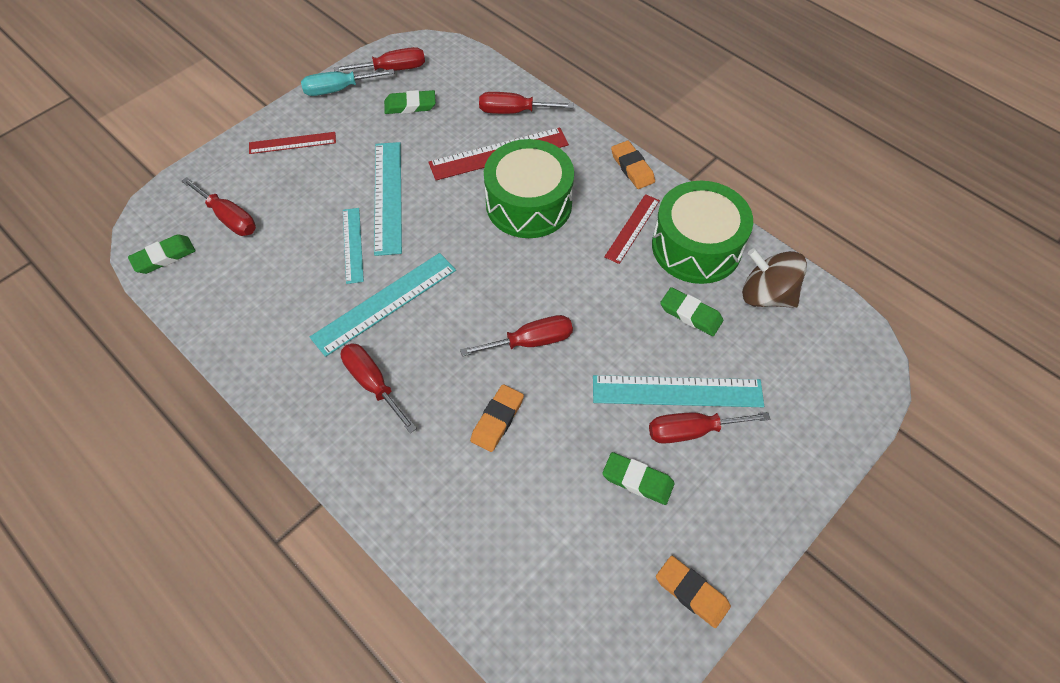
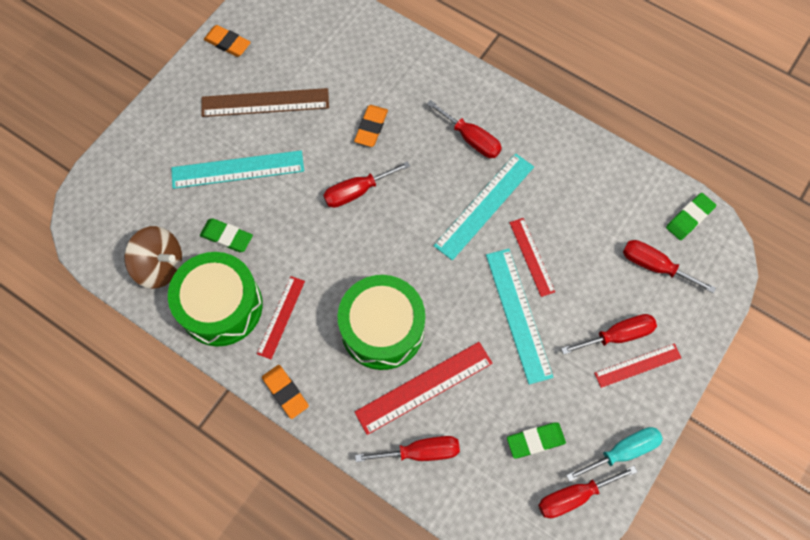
camera: 170 degrees right, 10 degrees up
turquoise ruler [343,208,364,284] -> red ruler [509,218,555,297]
green eraser [602,452,675,505] -> brown ruler [201,88,329,117]
red screwdriver [649,412,770,444] -> red screwdriver moved to [561,314,657,355]

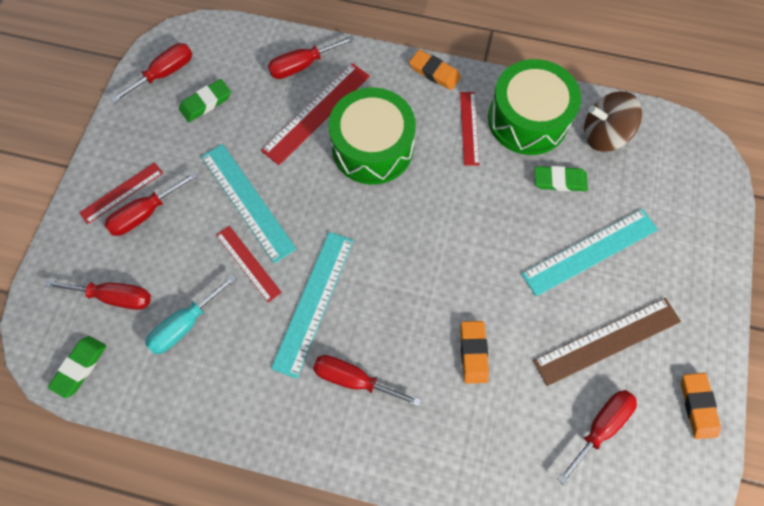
camera: 160 degrees right, 0 degrees up
orange eraser [204,25,251,57] -> orange eraser turned 75 degrees clockwise [681,373,721,439]
red screwdriver [323,161,410,208] -> red screwdriver moved to [557,390,637,485]
turquoise screwdriver [566,427,663,482] -> turquoise screwdriver moved to [145,274,237,354]

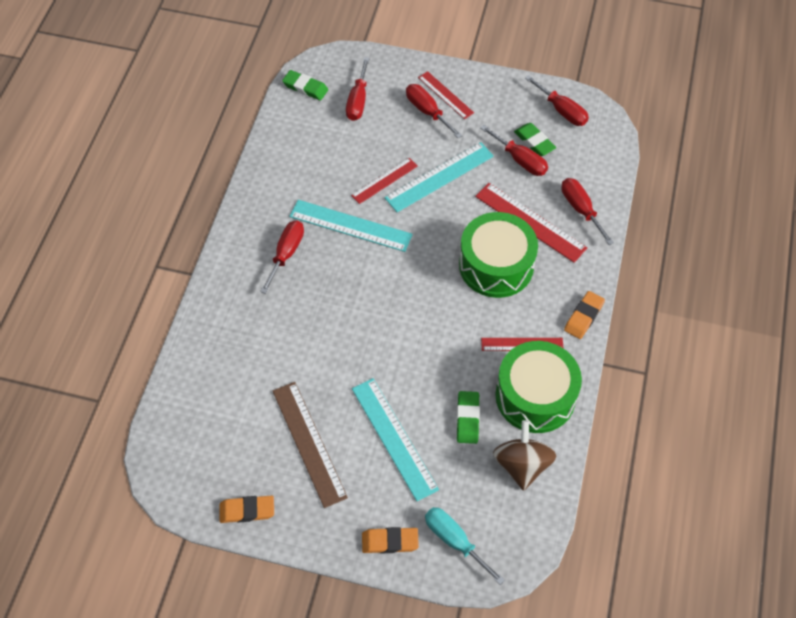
camera: 90 degrees right, 10 degrees down
turquoise screwdriver [145,274,237,354] -> turquoise screwdriver moved to [425,507,505,585]
orange eraser [460,321,489,384] -> orange eraser moved to [362,527,419,553]
red screwdriver [557,390,637,485] -> red screwdriver moved to [481,125,548,176]

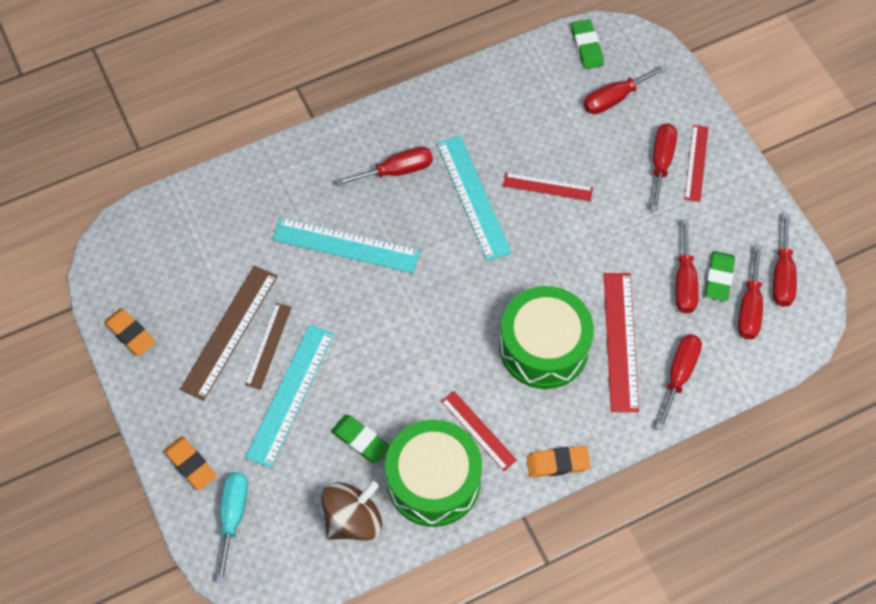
camera: 50 degrees right, 5 degrees up
turquoise ruler [384,142,494,212] -> turquoise ruler moved to [272,217,420,273]
green eraser [457,391,480,444] -> green eraser turned 75 degrees clockwise [331,415,390,463]
none -> brown ruler [245,303,292,390]
none -> red screwdriver [738,244,763,339]

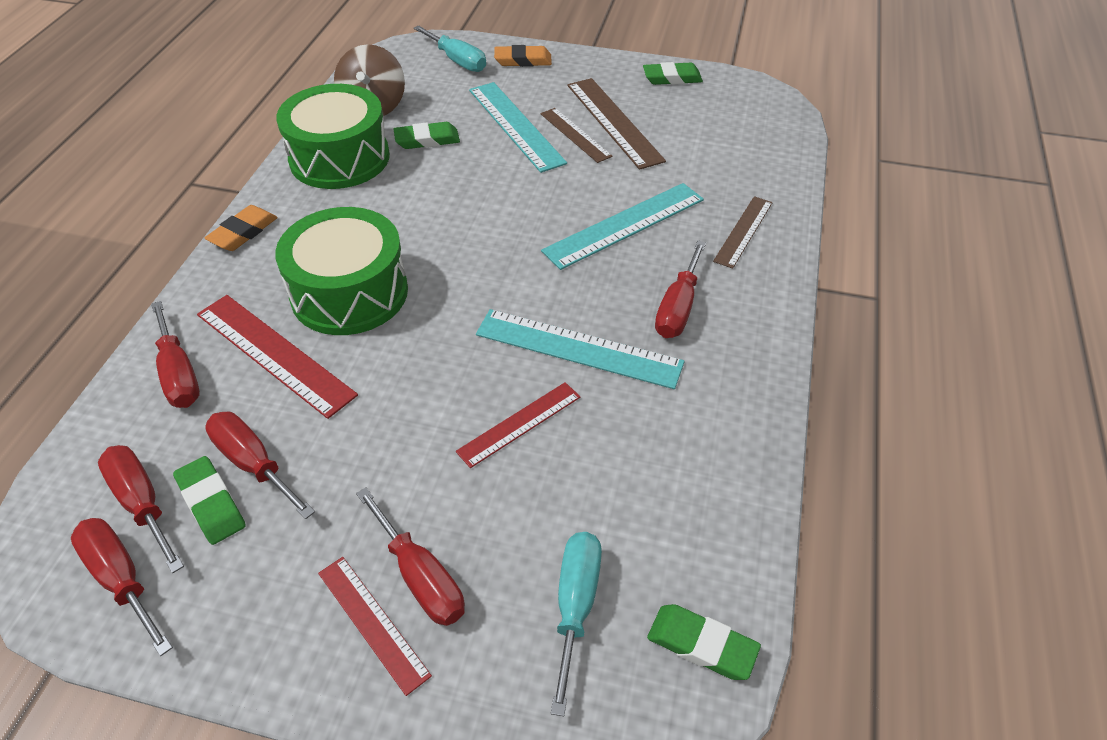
camera: 130 degrees right, 15 degrees down
orange eraser [104,308,156,356] -> green eraser [643,62,703,85]
red ruler [441,391,517,471] -> none
red screwdriver [583,64,669,114] -> turquoise screwdriver [551,532,602,716]
none -> brown ruler [713,196,773,269]

